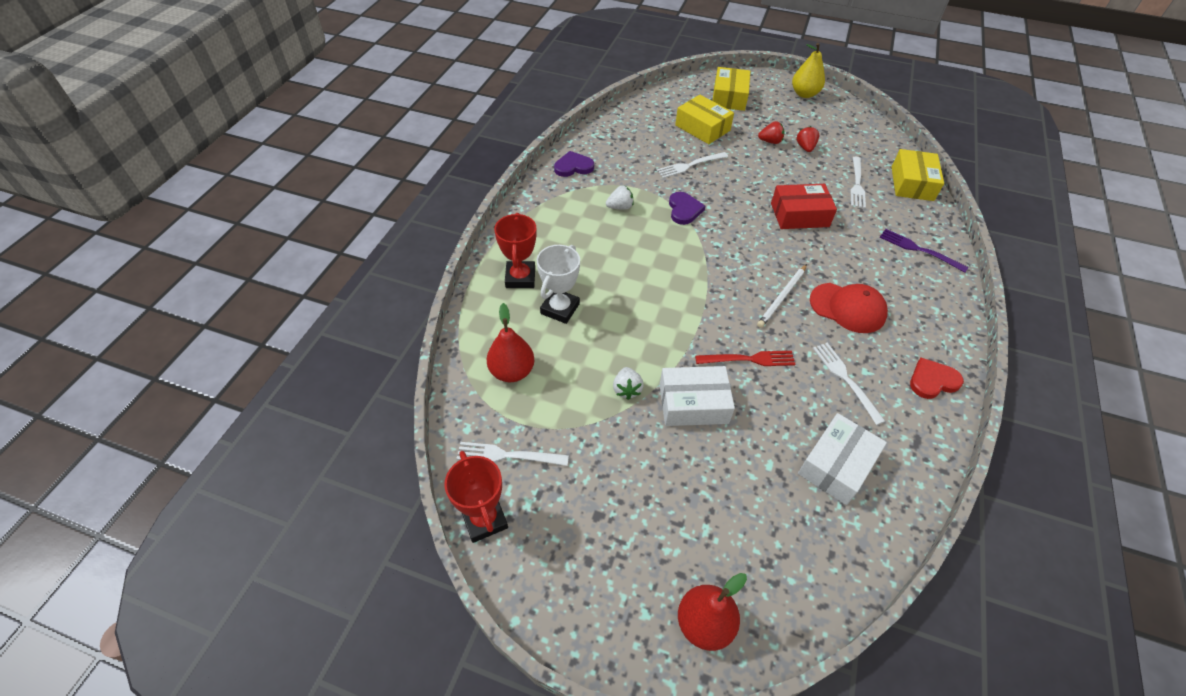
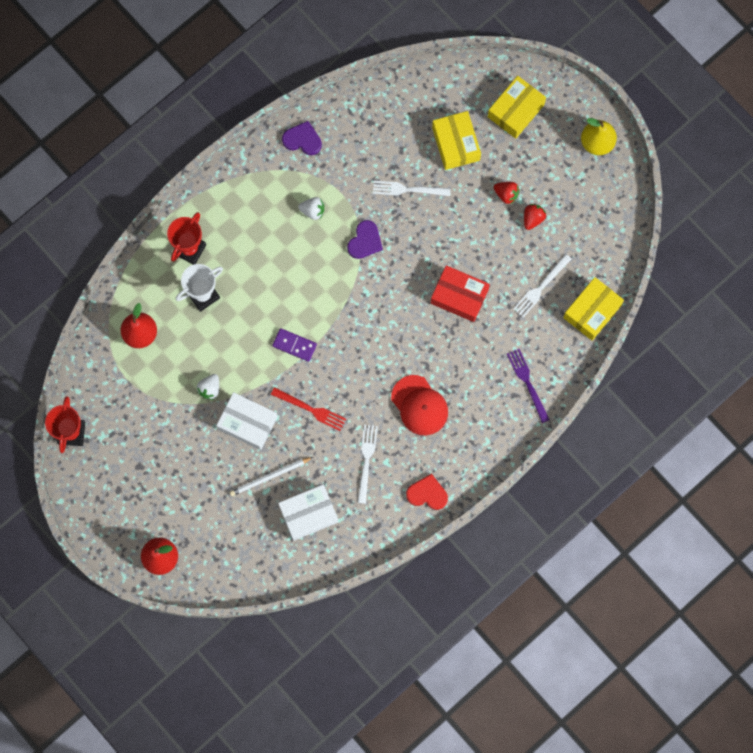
camera: 30 degrees right, 25 degrees up
white fork [456,442,569,466] -> none
white pencil [757,264,807,328] -> white pencil moved to [230,457,313,496]
none -> purple domino [272,328,317,362]

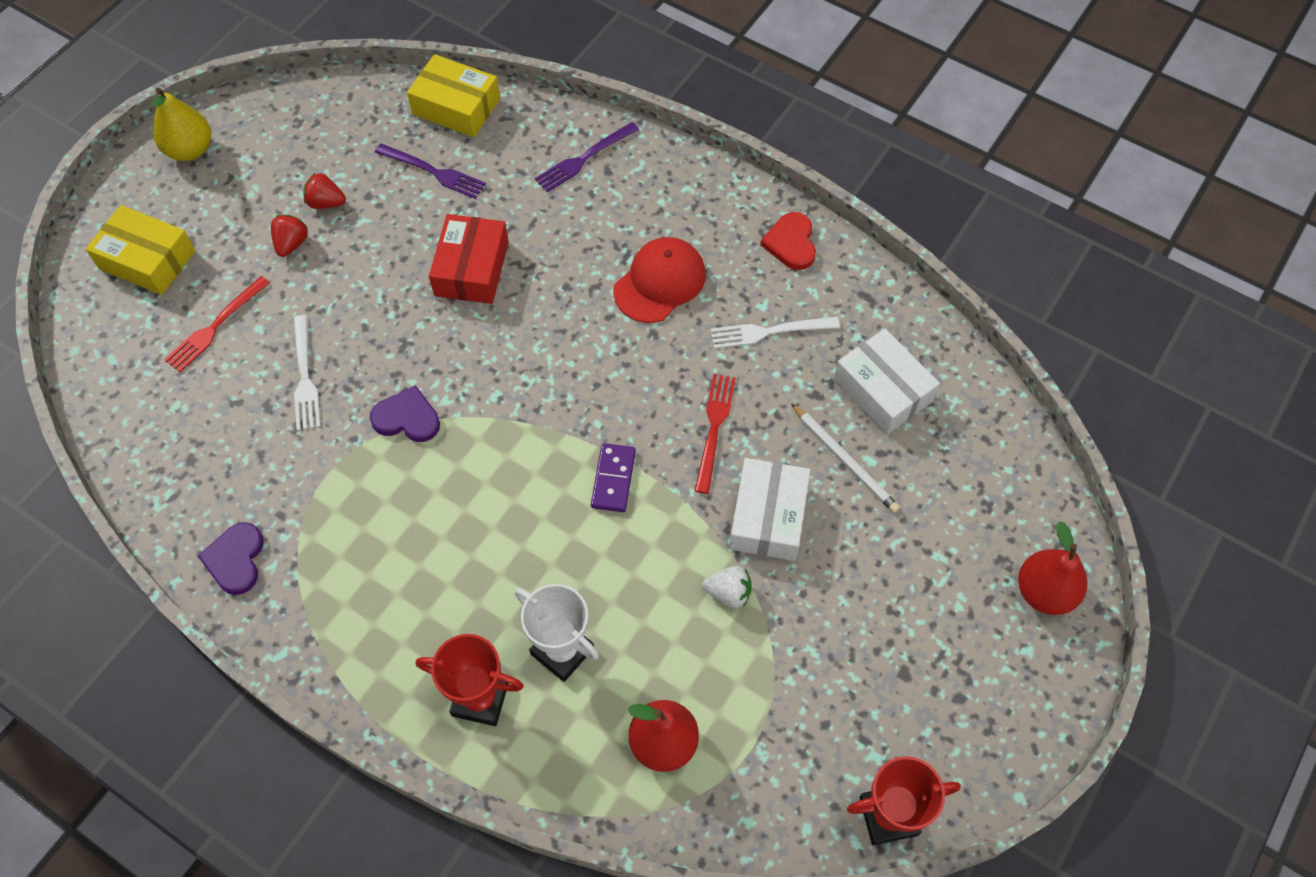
camera: 105 degrees left, 15 degrees down
white strawberry [298,197,324,220] -> none
yellow box [432,111,481,170] -> red fork [164,276,270,372]
white fork [513,254,572,318] -> purple fork [375,144,486,199]

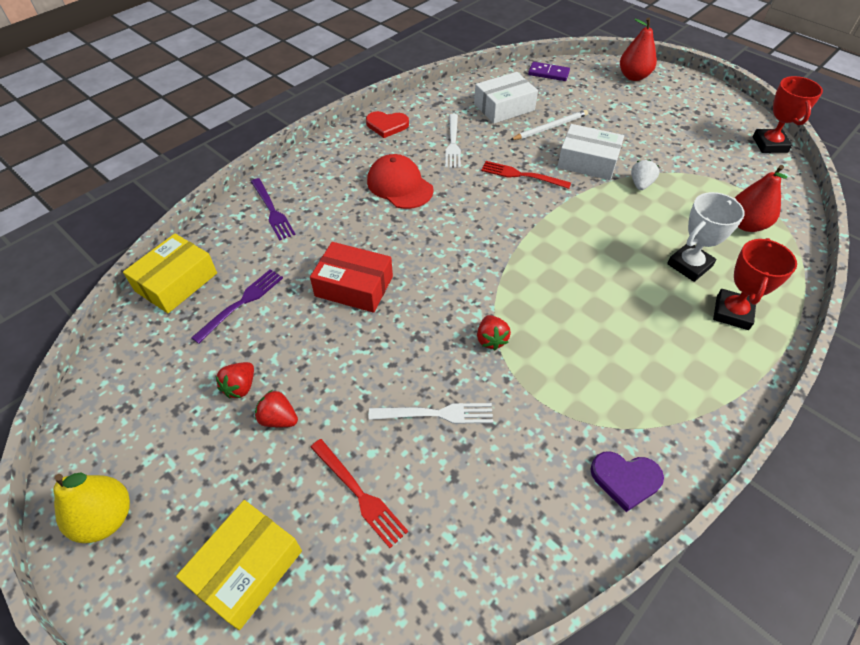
camera: 80 degrees left, 10 degrees down
purple heart [370,385,440,442] -> red strawberry [477,315,511,350]
purple domino [591,443,636,512] -> purple domino moved to [528,62,570,81]

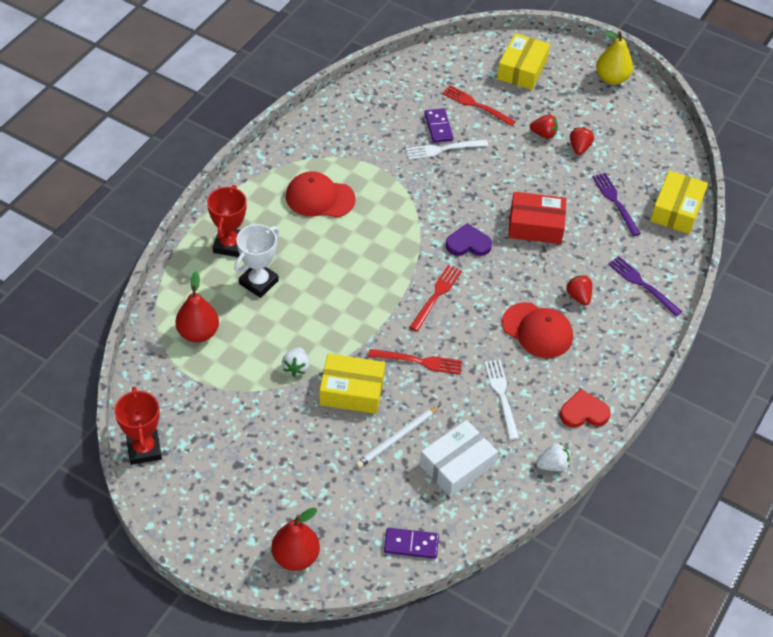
camera: 165 degrees right, 0 degrees up
purple fork [191,269,283,344] -> purple fork turned 135 degrees clockwise [592,173,641,236]
red strawberry [477,315,511,350] -> red strawberry moved to [566,275,592,305]
white box [557,124,624,180] -> yellow box [319,353,385,414]
purple heart [591,451,664,512] -> purple heart moved to [446,223,492,256]
none -> red cap [286,171,356,218]
none -> red fork [410,265,462,331]
none -> purple domino [424,108,453,143]
none -> white strawberry [536,443,570,472]

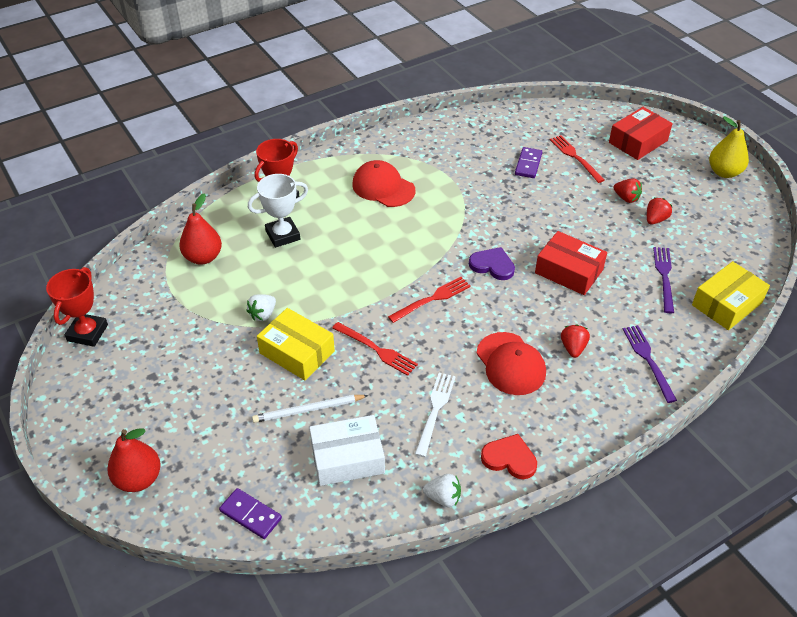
camera: 30 degrees right, 5 degrees down
white fork [405,139,488,160] -> none
yellow box [497,33,550,90] -> red box [609,107,672,160]

